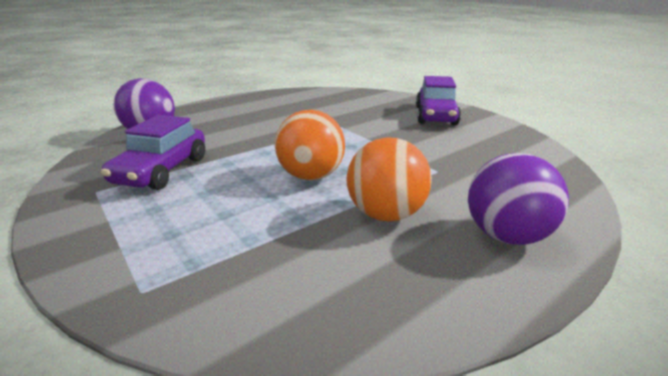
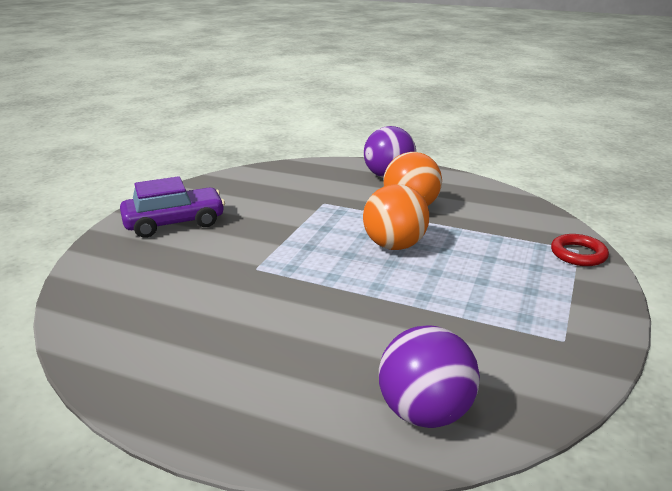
camera: 120 degrees left, 0 degrees up
purple car [101,115,205,190] -> none
none -> red ring [551,234,609,266]

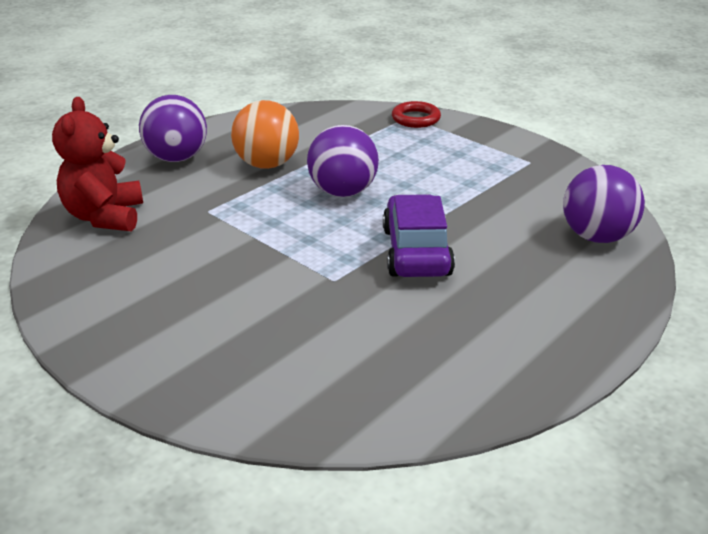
camera: 70 degrees left, 5 degrees up
purple car [120,176,225,238] -> purple car moved to [383,194,455,277]
orange ball [363,184,429,250] -> purple ball [307,125,379,197]
none -> red teddy bear [52,97,143,231]

